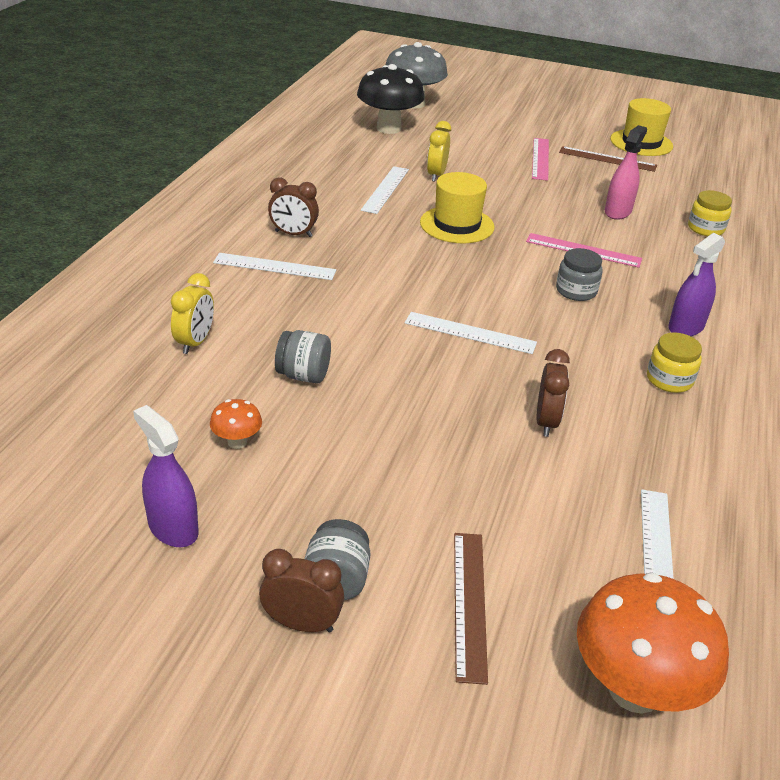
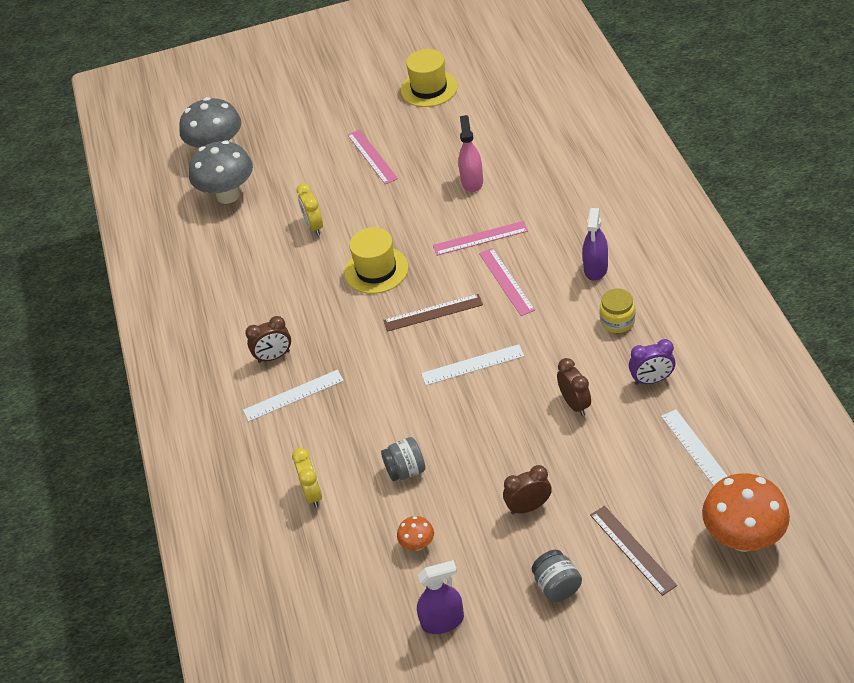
camera: 25 degrees left, 10 degrees up
purple spray bottle [133,405,199,547] -> purple spray bottle turned 150 degrees clockwise [417,560,464,634]
brown clock [259,549,344,632] -> brown clock moved to [503,465,552,515]
black mushroom [357,64,425,134] -> grey mushroom [189,140,253,204]
white ruler [361,166,409,214] -> none
grey jar [556,248,603,301] -> pink ruler [479,248,535,316]
brown ruler [559,146,657,172] -> brown ruler moved to [383,294,483,332]
yellow jar [688,190,732,236] -> none
none -> purple clock [629,339,676,385]

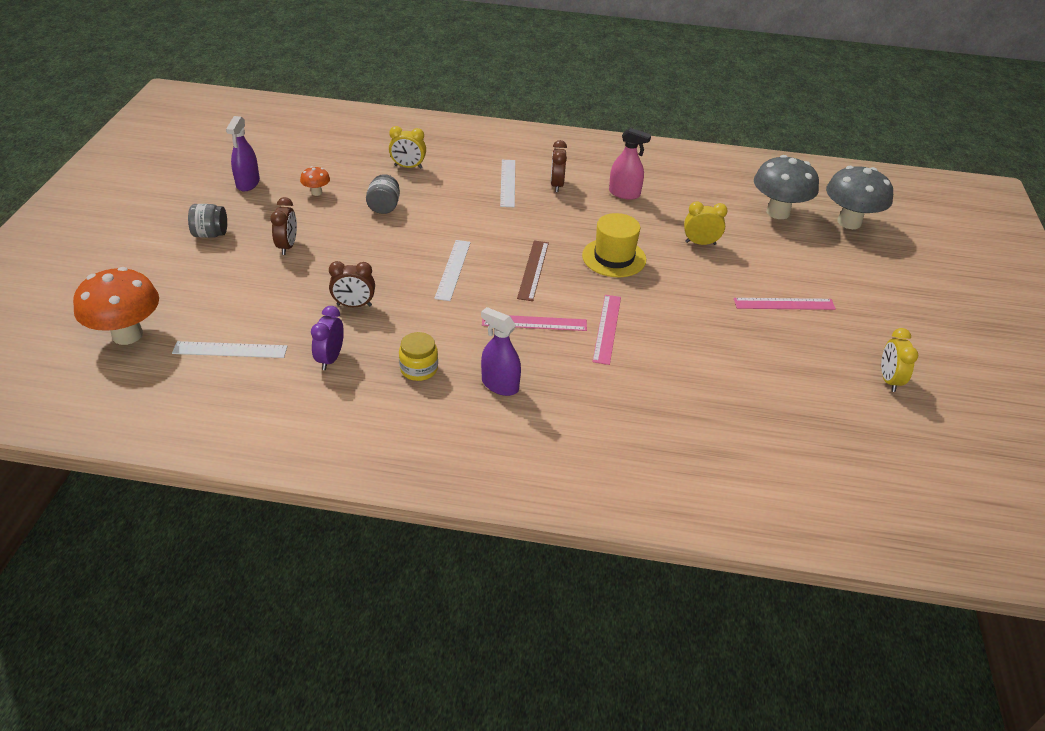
camera: 105 degrees right, 5 degrees down
yellow hat [401,49,458,107] -> yellow clock [881,328,918,392]
pink spray bottle [458,115,483,192] -> pink spray bottle moved to [609,128,651,200]
brown ruler [590,506,677,596] -> none

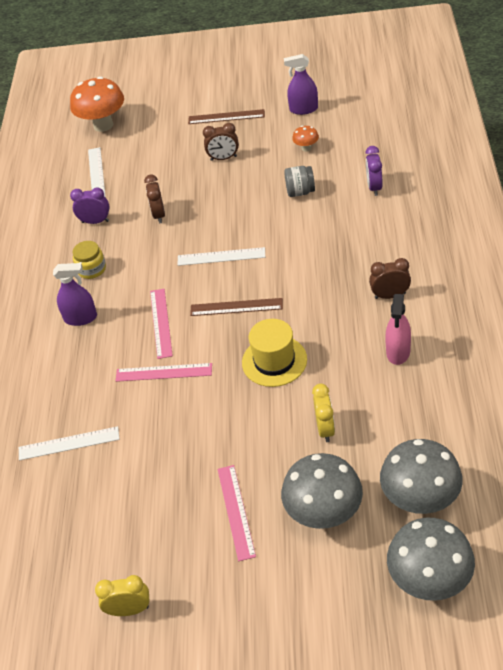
camera: 90 degrees right, 5 degrees up
grey jar [188,204,227,238] -> brown ruler [188,109,265,124]
yellow clock [389,126,426,169] -> purple clock [365,146,383,196]
purple spray bottle [481,307,521,396] -> purple spray bottle turned 60 degrees clockwise [53,263,97,326]
white ruler [500,160,515,207] -> white ruler moved to [19,426,120,461]
none -> grey mushroom [281,453,363,529]

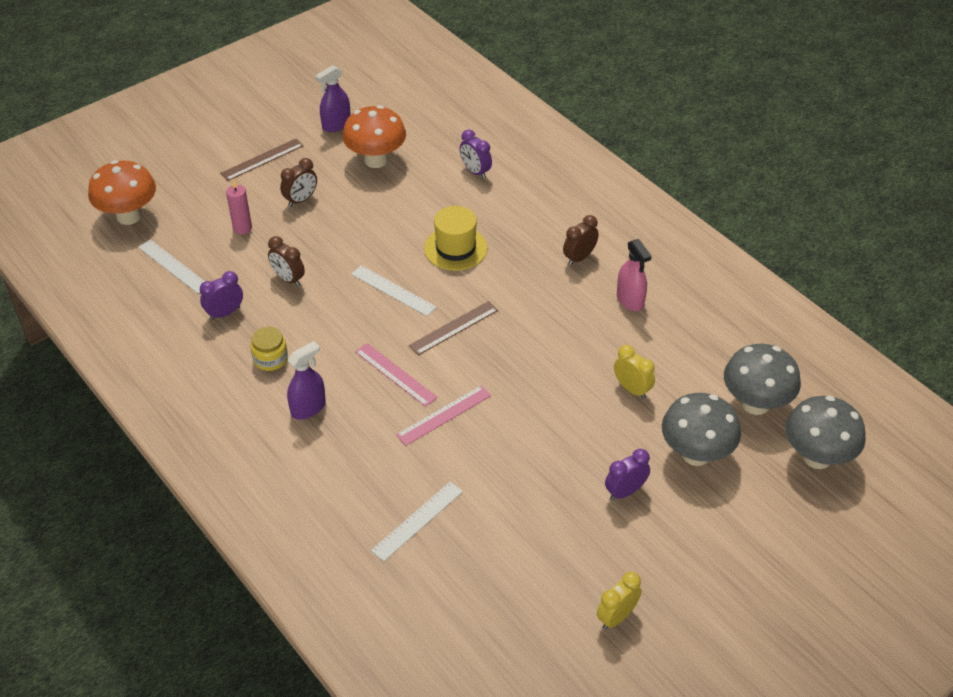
camera: 45 degrees left, 0 degrees up
white ruler [177,247,265,266] -> white ruler turned 75 degrees clockwise [351,265,437,316]
pink ruler [218,465,256,561] -> purple clock [605,449,650,501]
yellow hat [242,319,307,387] -> yellow hat moved to [424,206,487,271]
grey jar [284,166,315,197] -> none
orange mushroom [292,126,319,152] -> orange mushroom [342,105,406,168], size x2.18
none -> pink candle [226,178,252,234]

